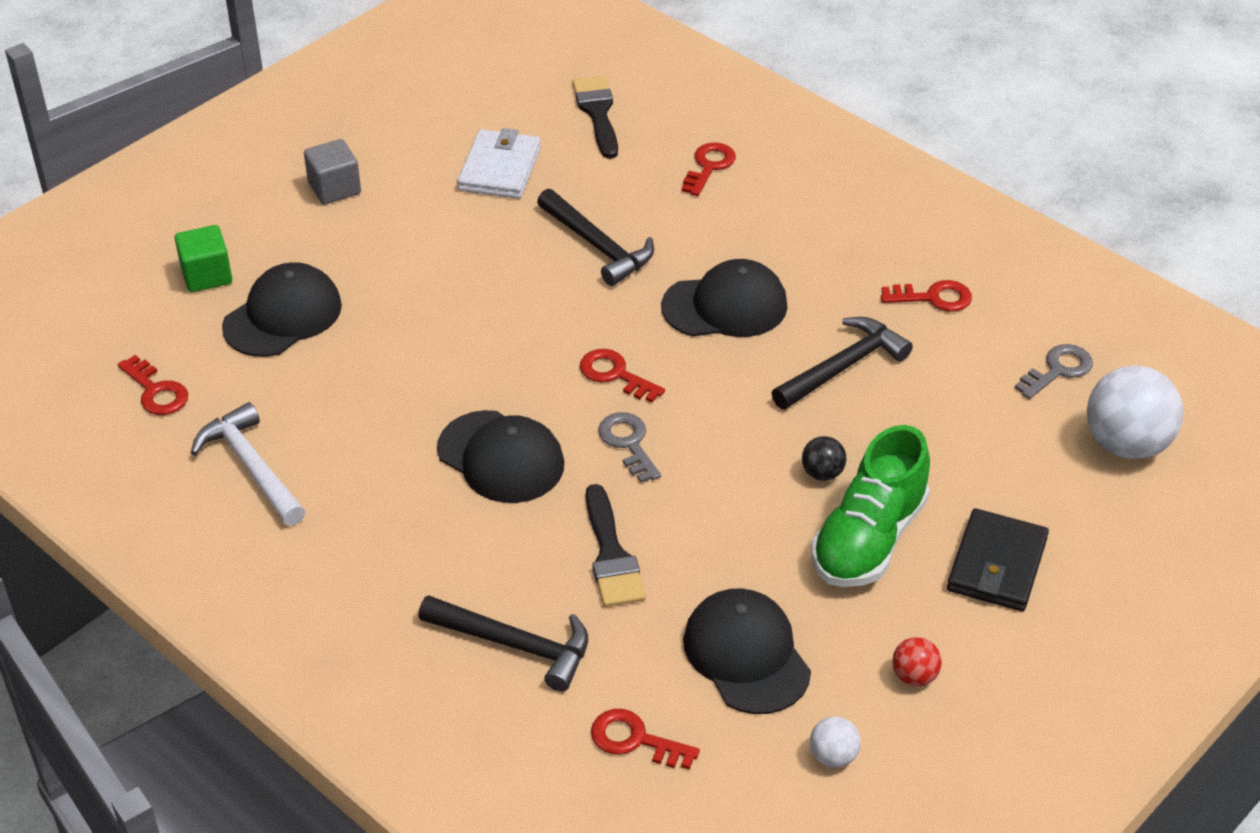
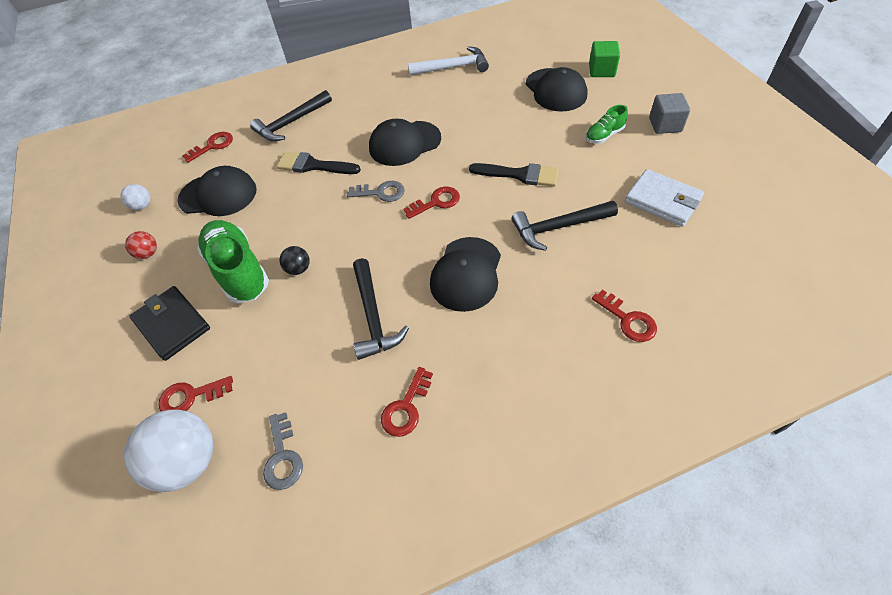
camera: 120 degrees right, 10 degrees up
red key [118,355,188,415] -> red key moved to [158,376,233,411]
black brush [572,75,618,159] -> black brush moved to [469,163,559,187]
none -> green shoe [585,105,628,144]

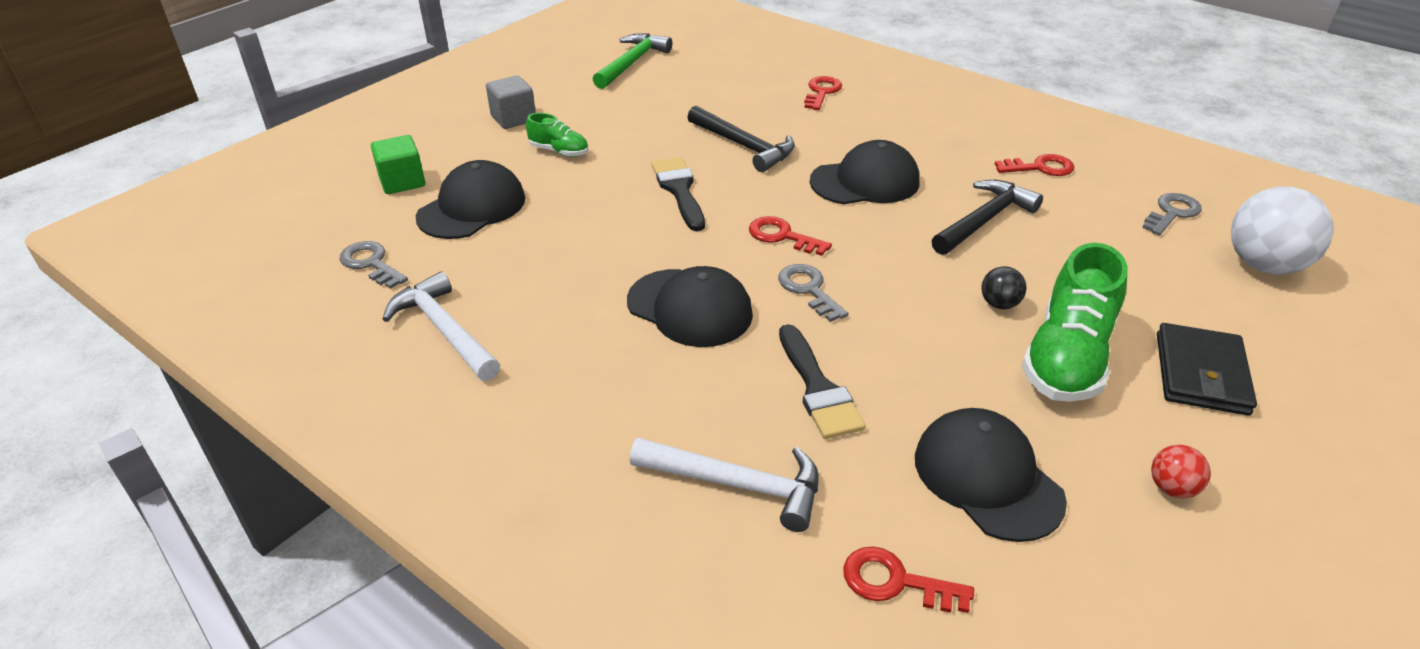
camera: 125 degrees left, 15 degrees down
white ball [121,184,150,210] -> none
red key [158,376,233,411] -> none
black hammer [250,90,332,142] -> white hammer [630,438,819,532]
white wallet [625,169,704,227] -> none
none -> grey key [339,241,408,289]
none -> green hammer [593,33,672,89]

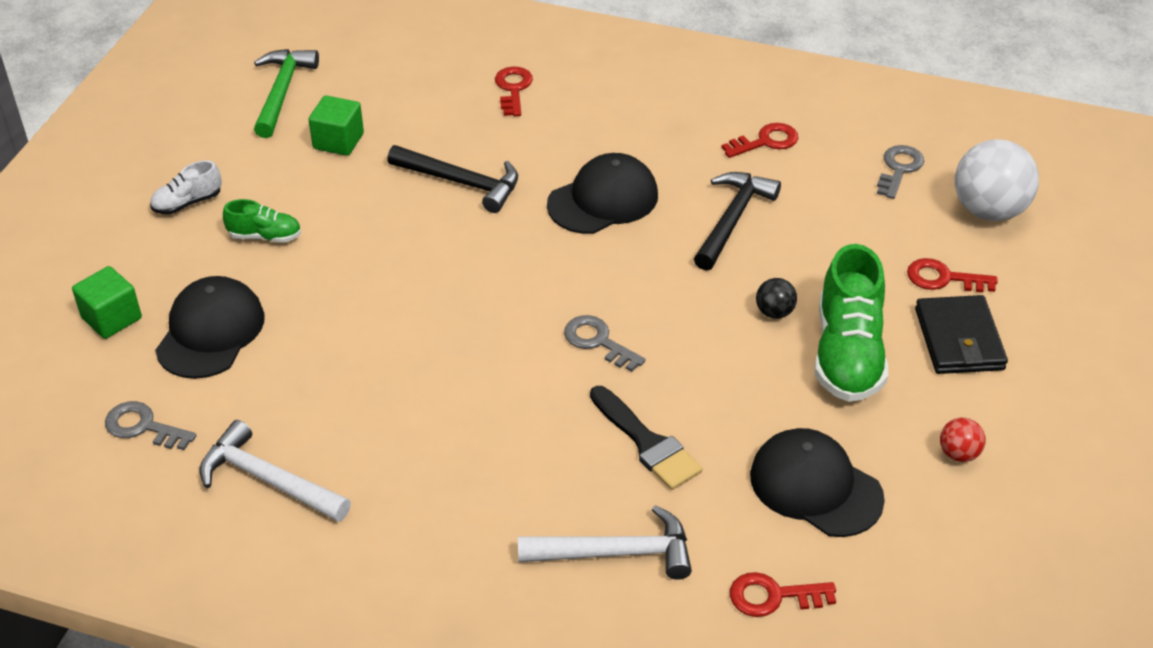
camera: 20 degrees left, 5 degrees up
grey cube [486,75,536,129] -> white shoe [150,160,222,215]
black cap [627,266,753,347] -> none
black brush [652,157,705,231] -> none
red key [749,216,832,256] -> red key moved to [907,258,998,292]
none -> green cube [309,95,364,156]

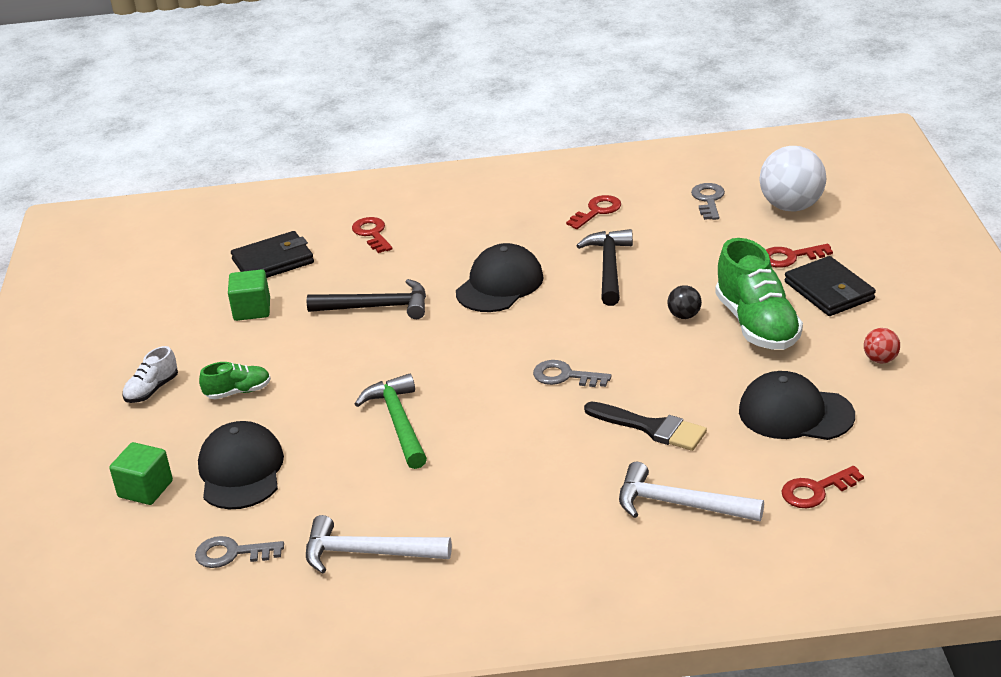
camera: 20 degrees left, 10 degrees down
green hammer [254,49,319,138] -> green hammer moved to [355,374,427,469]
white hammer [518,505,692,580] -> white hammer turned 135 degrees counterclockwise [619,462,764,521]
none -> black wallet [231,231,314,278]

